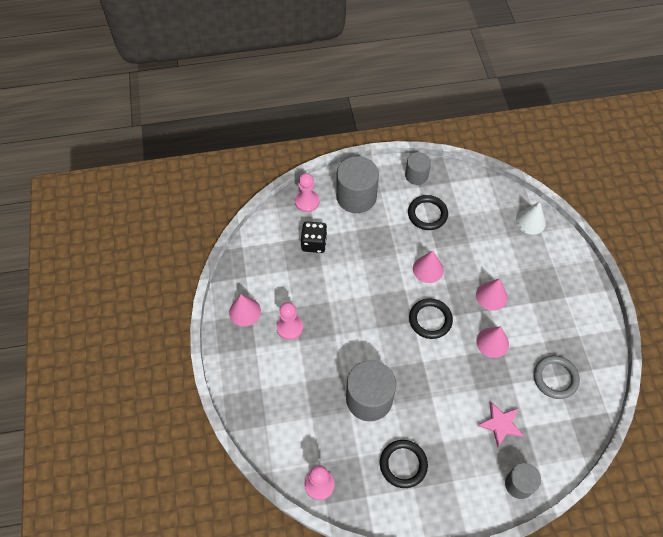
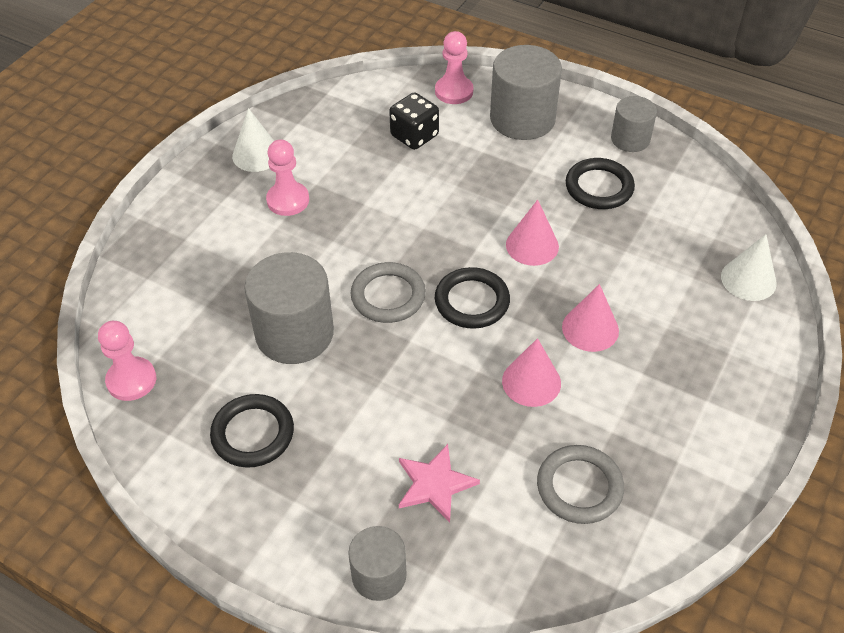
camera: 40 degrees right, 10 degrees down
pink cone [229,295,261,326] -> white cone [232,108,274,172]
none -> grey ring [351,262,426,323]

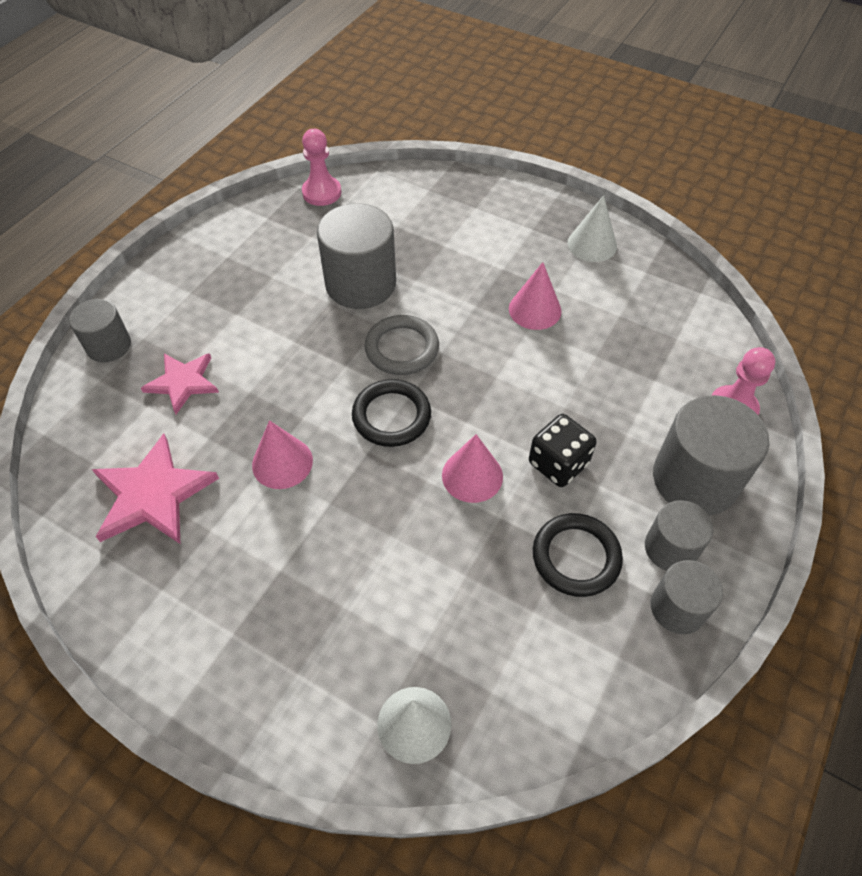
camera: 90 degrees right, 5 degrees up
black ring [210,394,294,468] -> none
pink pawn [266,139,309,216] -> none
black dice [389,92,439,150] -> black dice moved to [529,414,596,487]
grey ring [537,445,624,524] -> pink star [92,434,219,544]
pink cone [562,284,619,352] -> pink cone moved to [509,262,562,330]
none -> grey cylinder [645,500,713,571]

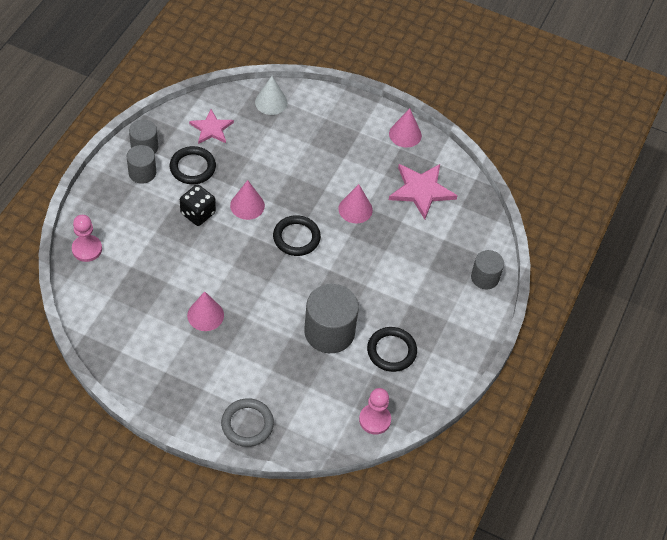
camera: 170 degrees right, 0 degrees up
pink star [141,353,219,414] -> pink star moved to [189,109,234,144]
grey ring [365,315,439,375] -> grey ring moved to [221,398,274,447]
white cone [568,195,617,262] -> none
grey cylinder [653,395,769,516] -> none
none -> black ring [367,327,417,372]
none -> pink cone [389,108,422,148]

